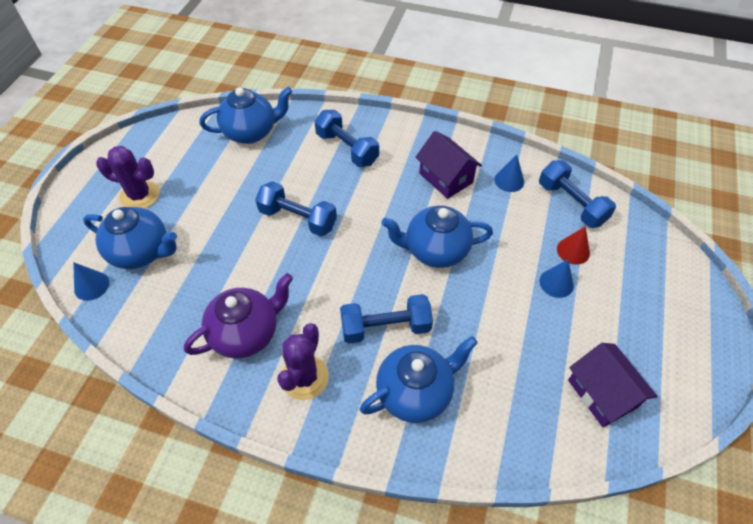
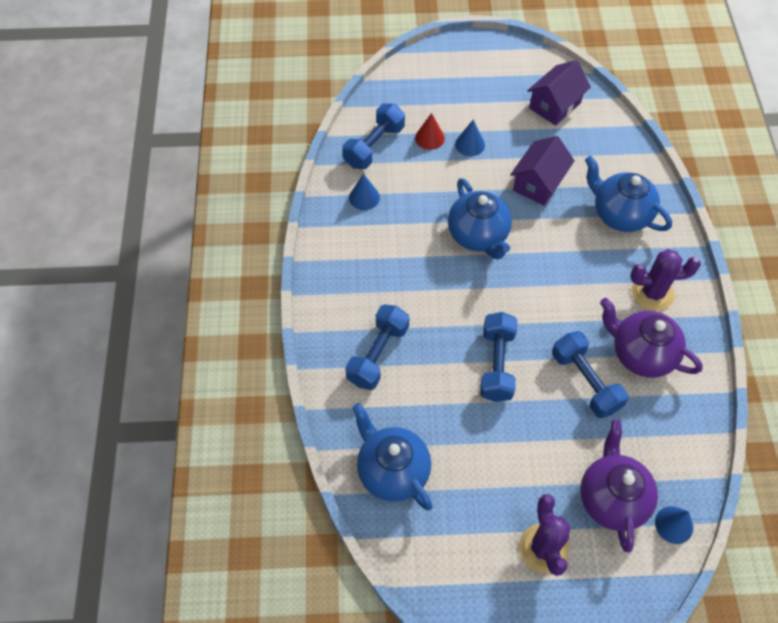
camera: 110 degrees left, 5 degrees up
blue teapot [83,207,177,269] -> purple teapot [580,419,658,552]
blue dumbbell [340,294,433,344] -> blue dumbbell moved to [552,331,628,418]
purple house [416,131,482,199] -> purple house moved to [510,136,575,206]

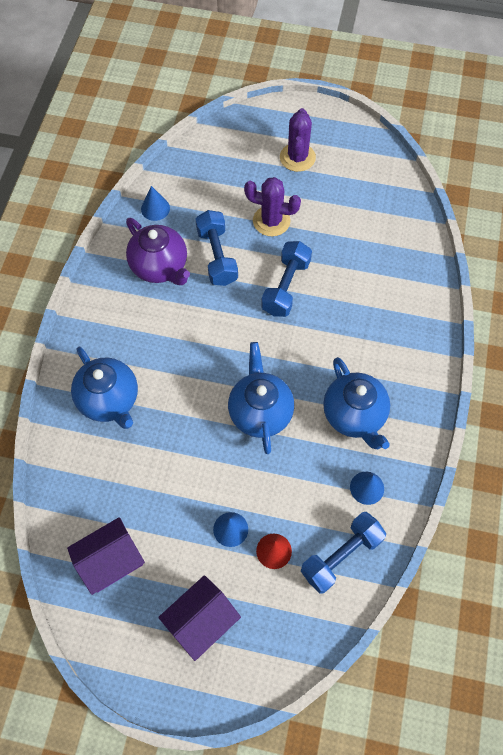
camera: 165 degrees left, 5 degrees up
blue dumbbell [345,304,409,390] -> none
blue teapot [352,403,433,511] -> blue teapot moved to [323,357,390,449]
purple house [510,136,575,206] -> purple house moved to [158,575,241,661]
purple teapot [580,419,658,552] -> none
purple cactus [630,249,701,311] -> purple cactus moved to [244,177,301,236]
blue cone [655,506,693,544] -> blue cone moved to [141,186,170,221]

